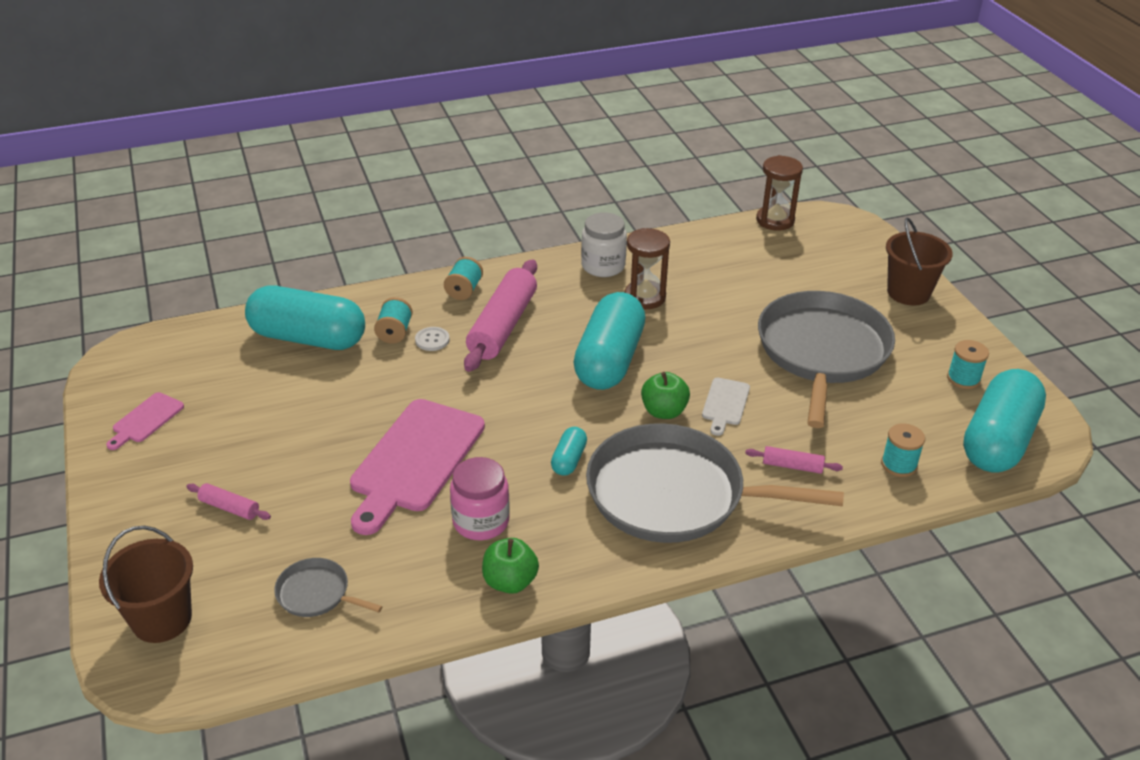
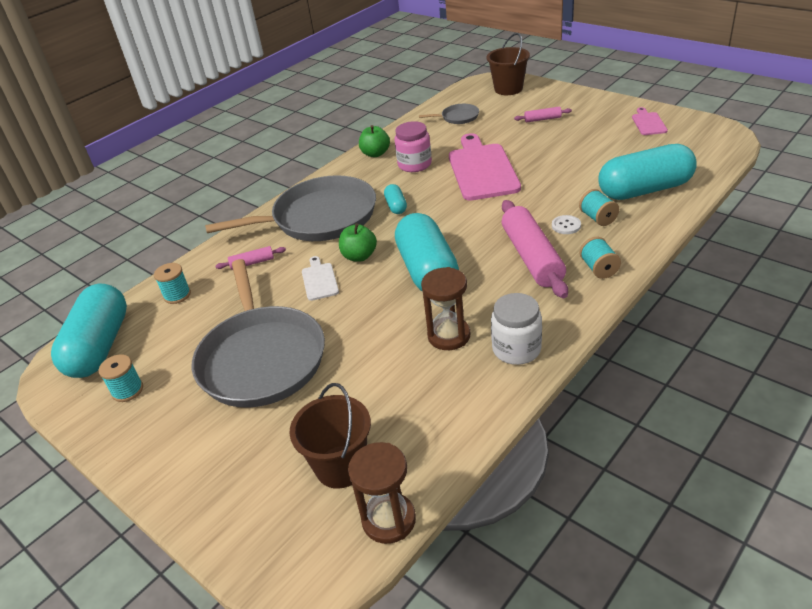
camera: 155 degrees right, 0 degrees up
brown bucket [886,217,953,305] -> brown bucket moved to [289,383,371,489]

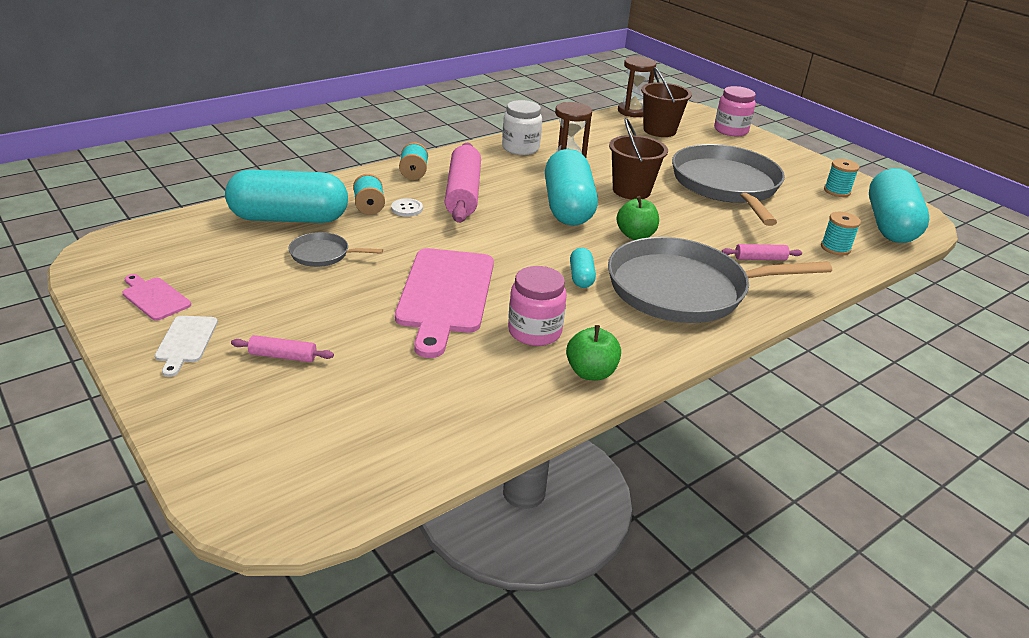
camera: 175 degrees left, 5 degrees down
white cutting board [302,256,339,301] -> white cutting board moved to [155,316,218,377]
grey pan [419,104,479,124] -> grey pan moved to [289,232,383,267]
brown bucket [487,33,530,95] -> brown bucket moved to [609,118,668,200]
pink cutting board [632,107,668,135] -> pink cutting board turned 120 degrees clockwise [122,274,191,321]
none -> pink jar [714,86,756,136]

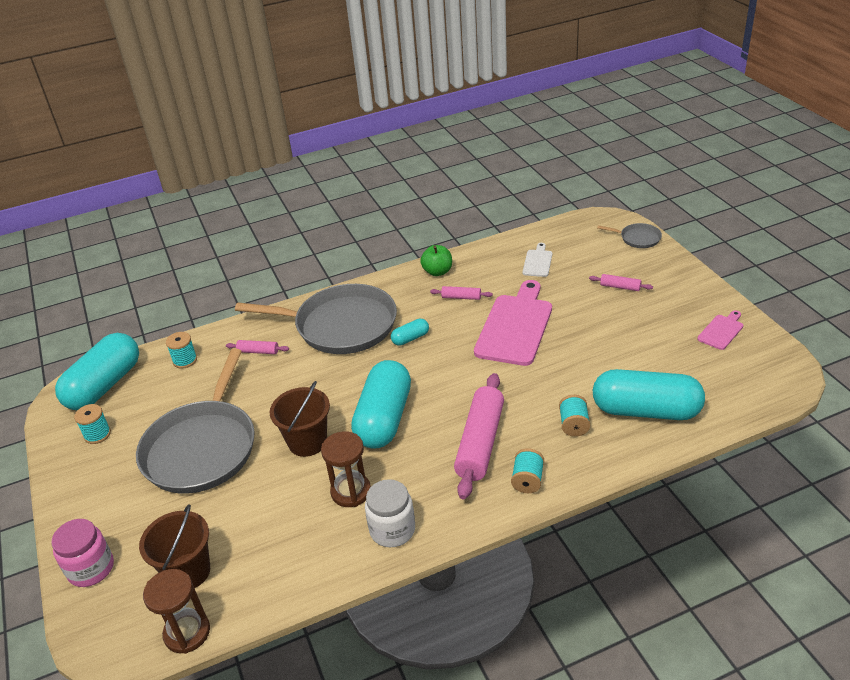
camera: 160 degrees left, 5 degrees up
pink cutting board [122,274,191,321] -> pink cutting board turned 105 degrees counterclockwise [697,310,743,350]
white cutting board [155,316,218,377] -> white cutting board moved to [523,243,552,277]
grey pan [289,232,383,267] -> grey pan moved to [597,223,662,248]
white button [391,198,423,217] -> none
pink jar [508,266,567,346] -> pink rolling pin [430,286,493,300]
turquoise capsule [570,248,596,288] -> turquoise capsule turned 45 degrees clockwise [391,319,429,346]
green apple [616,196,659,240] -> none

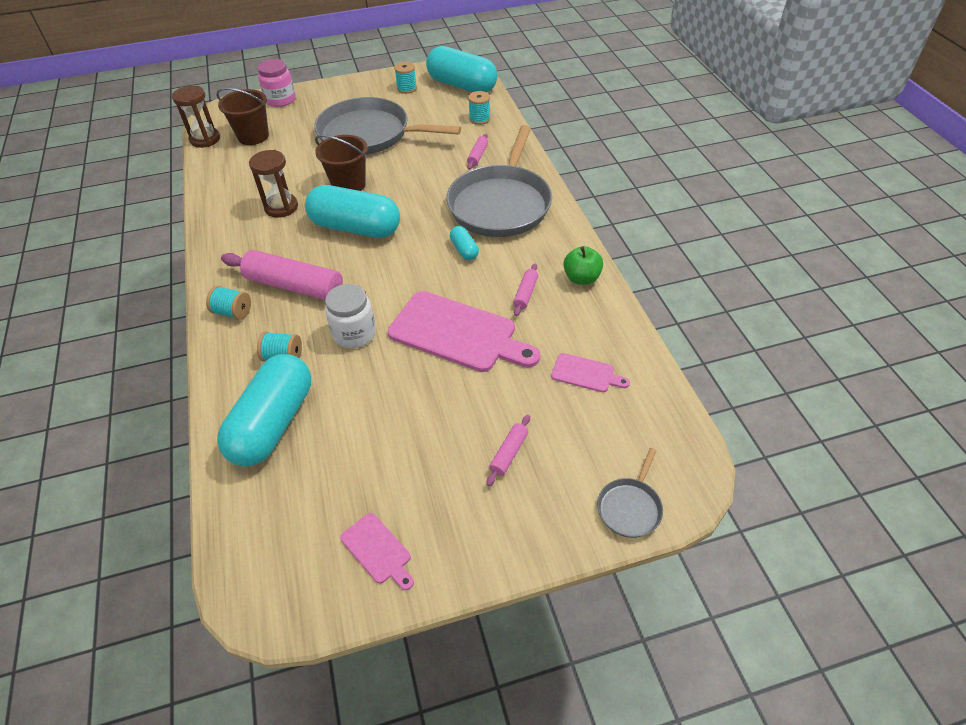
camera: 95 degrees right, 10 degrees up
white jar [365,479,415,547] -> white jar moved to [325,284,376,348]
white cutting board [523,243,552,277] -> pink cutting board [551,353,630,392]

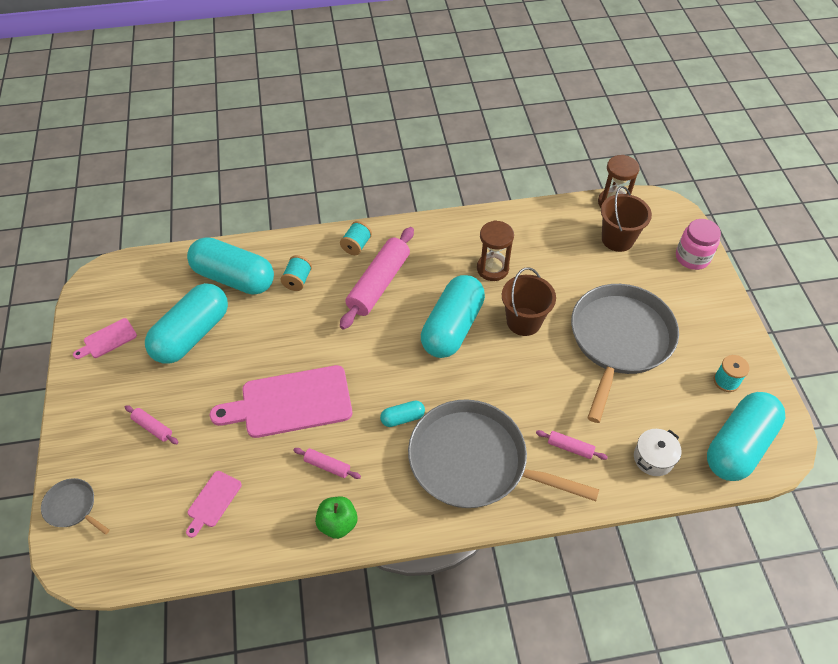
camera: 95 degrees right, 5 degrees up
white jar [325,284,376,348] -> none
pink cutting board [388,291,540,372] -> pink cutting board turned 45 degrees clockwise [210,365,352,438]
turquoise spool [468,91,490,125] -> white pot [634,429,682,476]
none -> turquoise capsule [145,283,228,364]

